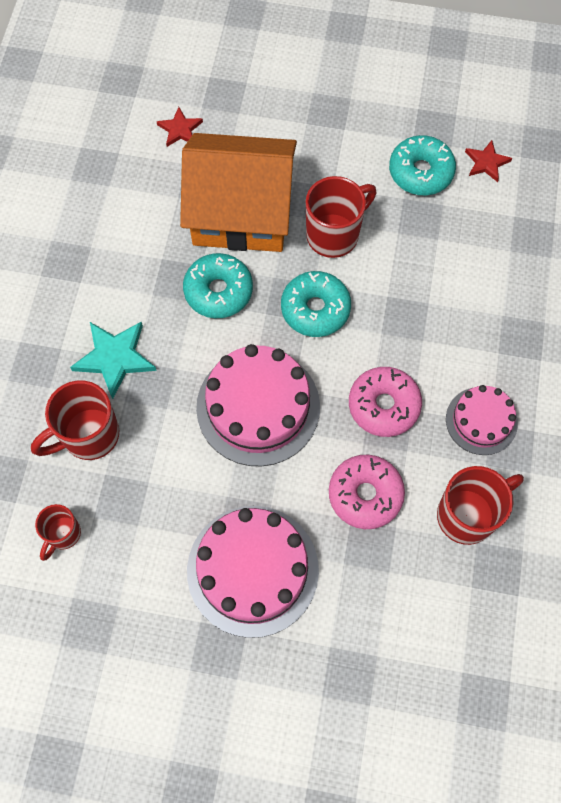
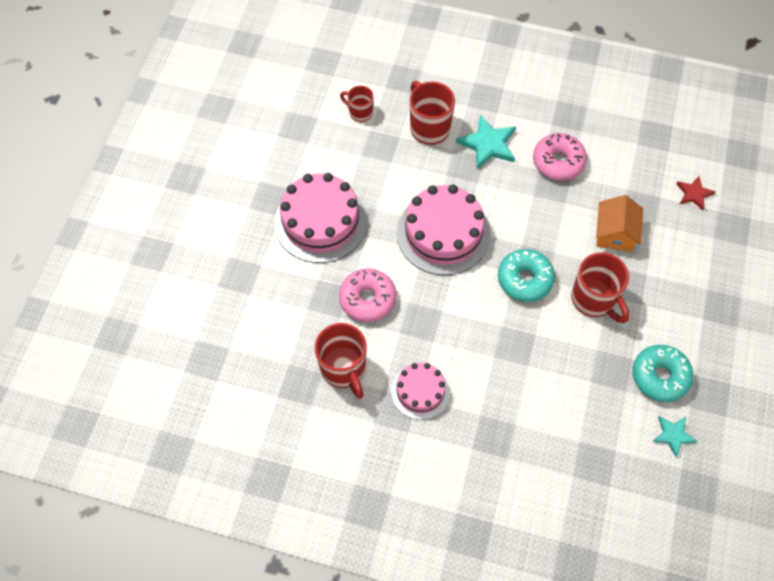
camera: 95 degrees right, 5 degrees down
orange house [180,133,297,252] -> orange house [596,195,643,252], size x0.50
turquoise donut [183,253,253,318] -> none
pink donut [349,367,422,437] -> pink donut moved to [533,133,587,181]
red star [465,140,512,182] -> turquoise star [652,416,697,457]

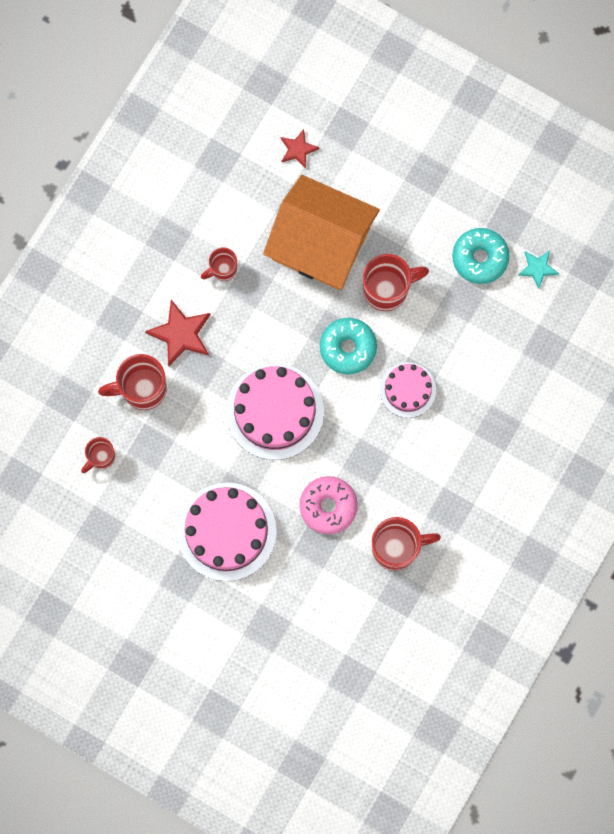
camera: 75 degrees left, 15 degrees up
pink cake [391,363,450,420] -> pink cake moved to [380,362,436,418]
turquoise star [456,115,516,170] -> red star [145,300,211,366]
pink donut [533,133,587,181] -> red mug [201,247,237,281]
orange house [596,195,643,252] -> orange house [263,175,380,290], size x2.00

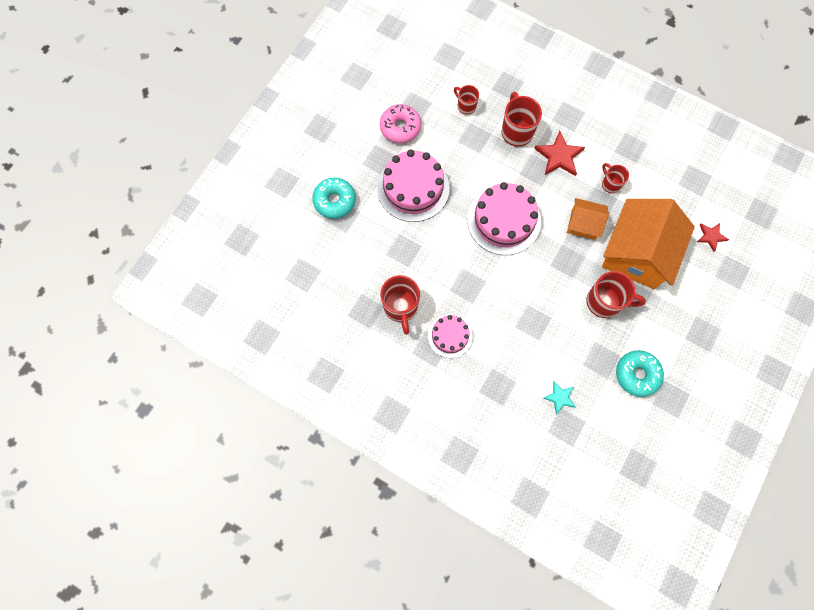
camera: 90 degrees right, 5 degrees down
pink donut [299,476,358,534] -> pink donut moved to [380,104,421,143]
turquoise donut [320,318,377,375] -> turquoise donut moved to [312,177,356,219]
red mug [363,254,429,311] -> red mug turned 60 degrees counterclockwise [586,271,646,318]
pink cake [380,362,436,418] -> pink cake moved to [428,315,472,358]
turquoise star [518,251,559,289] -> turquoise star moved to [543,381,576,414]
none -> orange house [567,198,609,240]

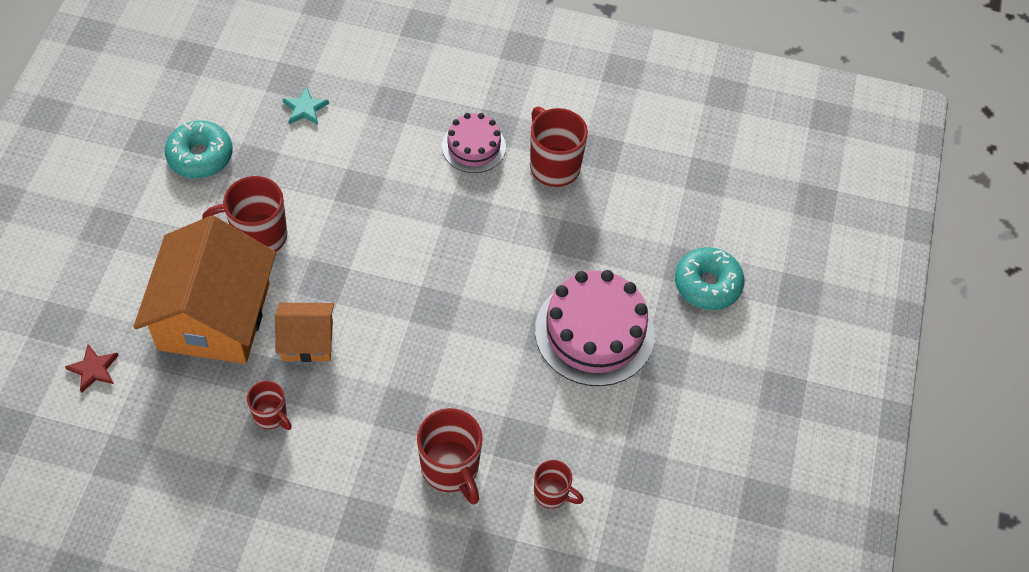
camera: 160 degrees right, 15 degrees down
pink donut [380,104,421,143] -> none
pink cake [467,182,541,255] -> none
red star [534,131,585,176] -> none

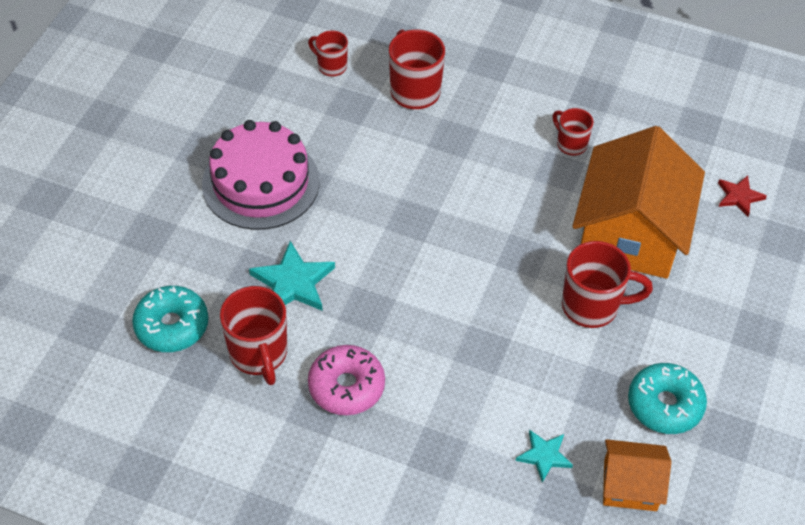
camera: 170 degrees left, 5 degrees down
orange house [275,303,334,362] -> orange house moved to [603,439,671,511]
pink cake [442,113,506,173] -> pink donut [308,345,385,415]
turquoise donut [675,247,744,310] -> turquoise donut moved to [132,286,209,352]
none -> turquoise star [249,241,335,311]

